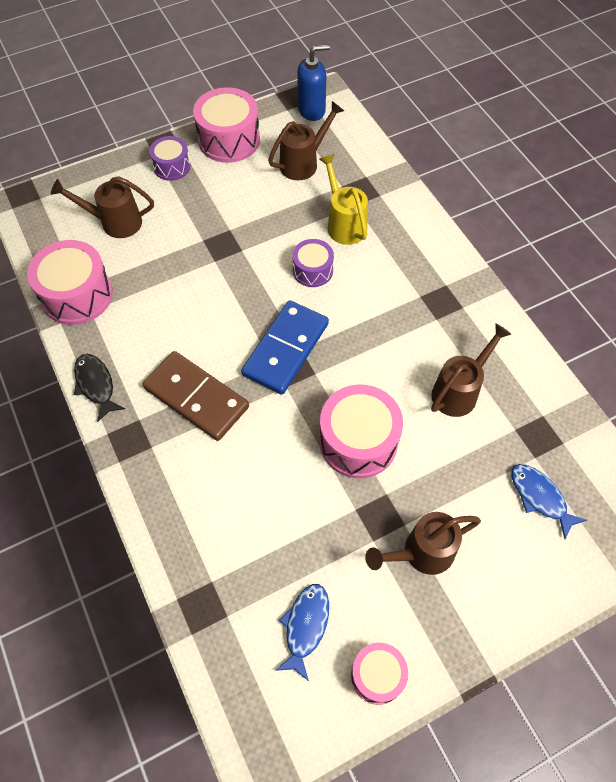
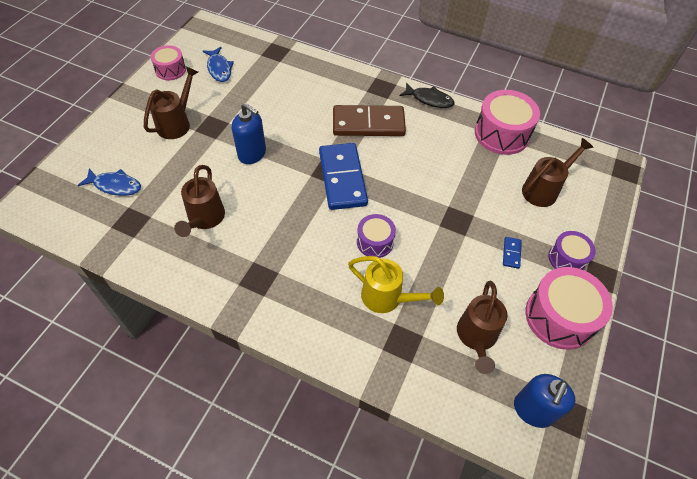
camera: 140 degrees right, 5 degrees down
pink drum [319,384,403,478] -> blue soap dispenser [232,103,266,164]
none -> blue domino [503,237,522,269]

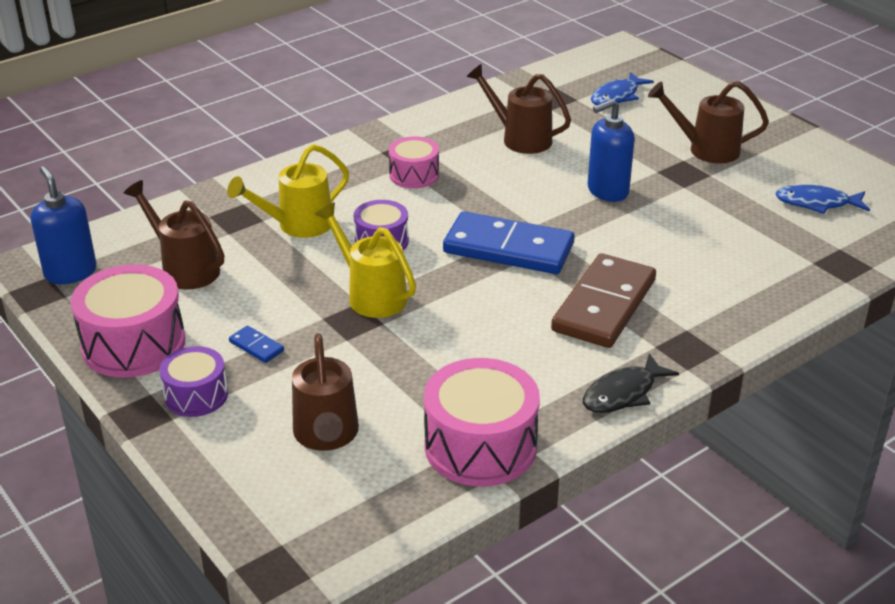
camera: 120 degrees right, 20 degrees down
brown watering can [144,66,198,139] -> brown watering can turned 135 degrees clockwise [648,81,769,163]
pink drum [150,45,186,80] -> pink drum moved to [389,136,439,189]
none -> yellow watering can [315,202,416,318]

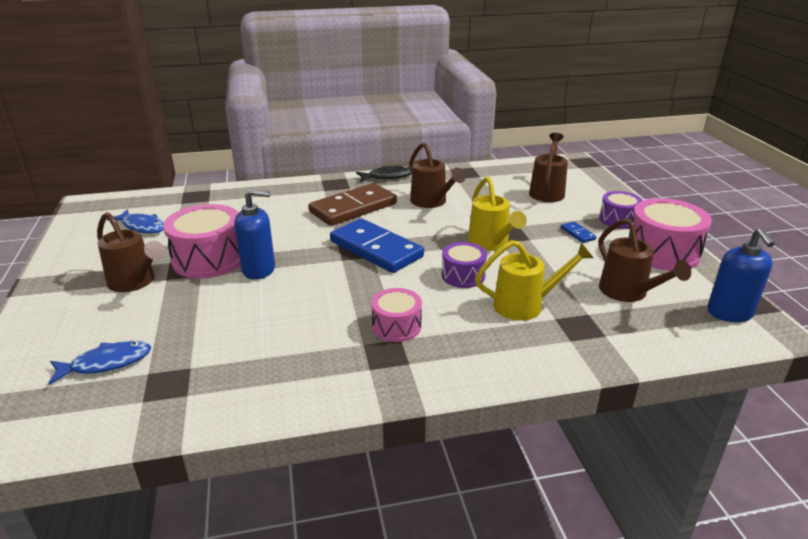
camera: 155 degrees left, 5 degrees down
pink drum [424,358,540,487] -> pink drum moved to [163,204,241,279]
brown watering can [466,64,571,154] -> brown watering can moved to [409,142,466,208]

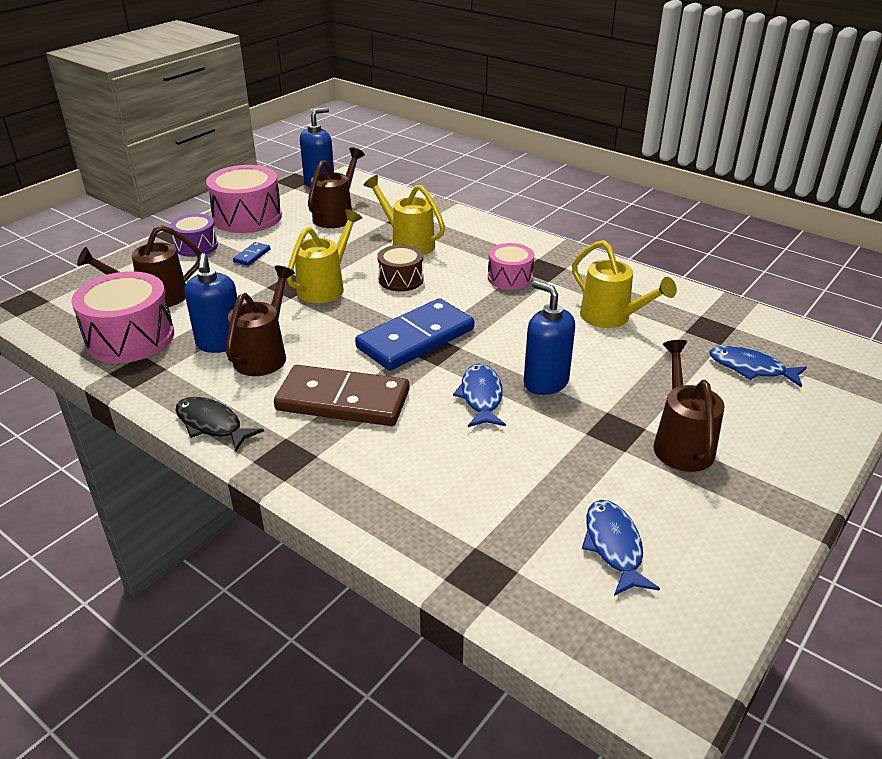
camera: 130 degrees left, 5 degrees up
pink drum [163,204,241,279] -> pink drum moved to [71,271,174,363]
blue domino [330,218,424,273] -> blue domino turned 45 degrees clockwise [355,298,474,371]
purple drum [442,242,487,288] -> brown drum [377,245,424,291]
none -> blue soap dispenser [185,253,237,353]
none -> blue fish [453,364,506,427]
none -> yellow watering can [572,240,677,328]

